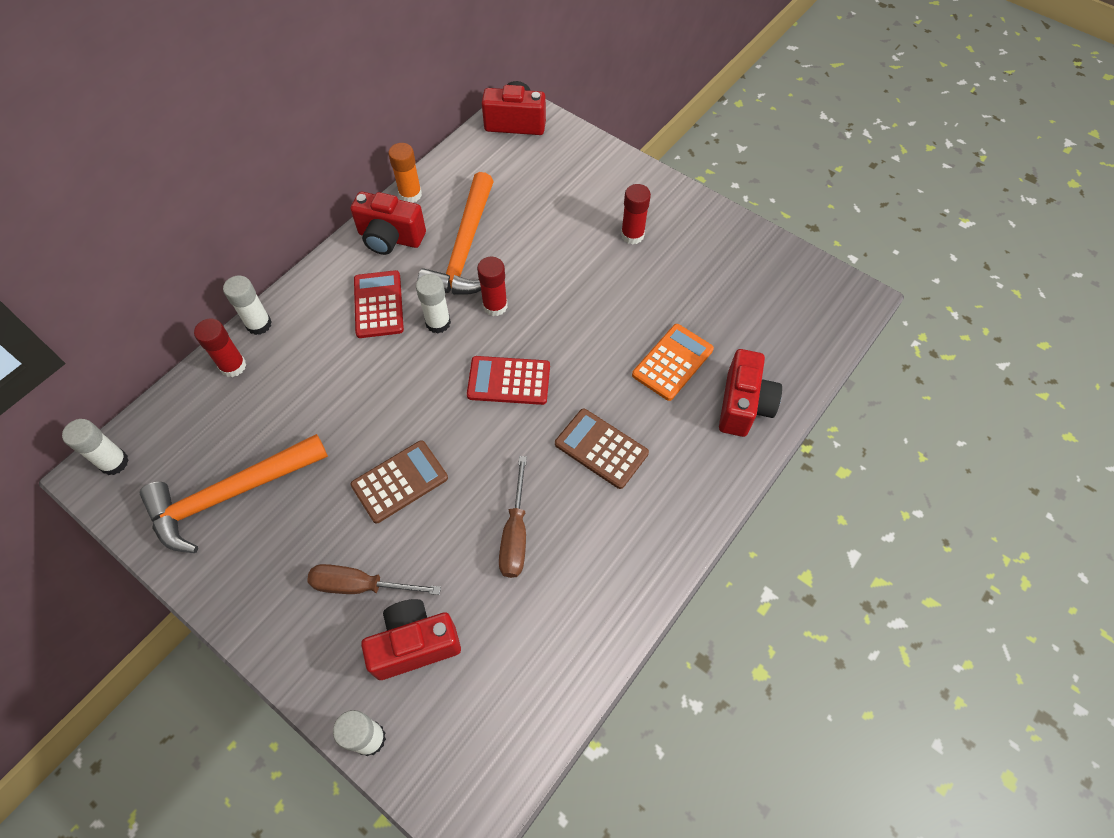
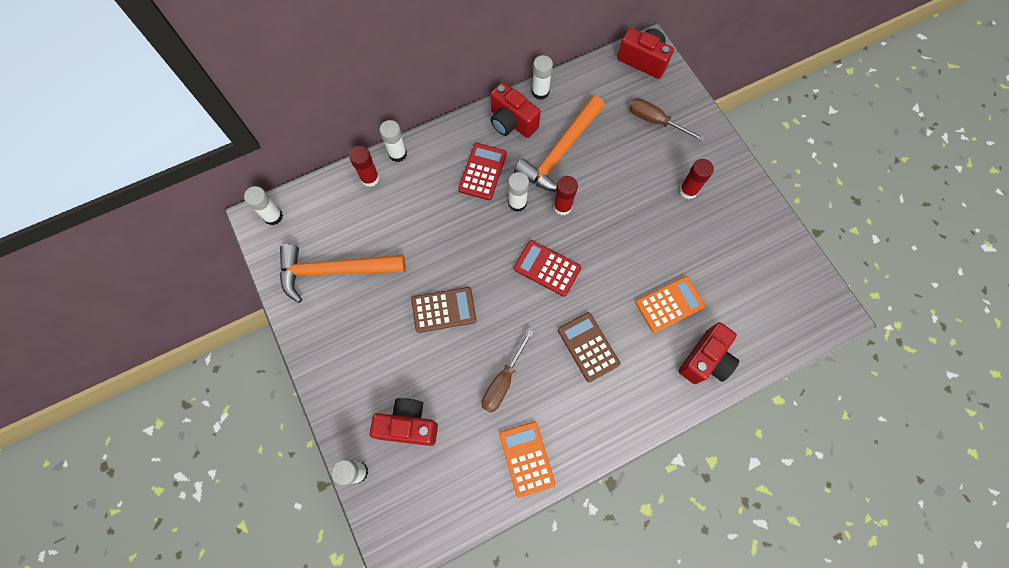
camera: 25 degrees right, 10 degrees up
brown screwdriver [307,564,441,595] -> brown screwdriver moved to [629,98,705,141]
orange glue stick [388,143,422,203] -> white glue stick [532,55,553,100]
none -> orange calculator [499,422,555,498]

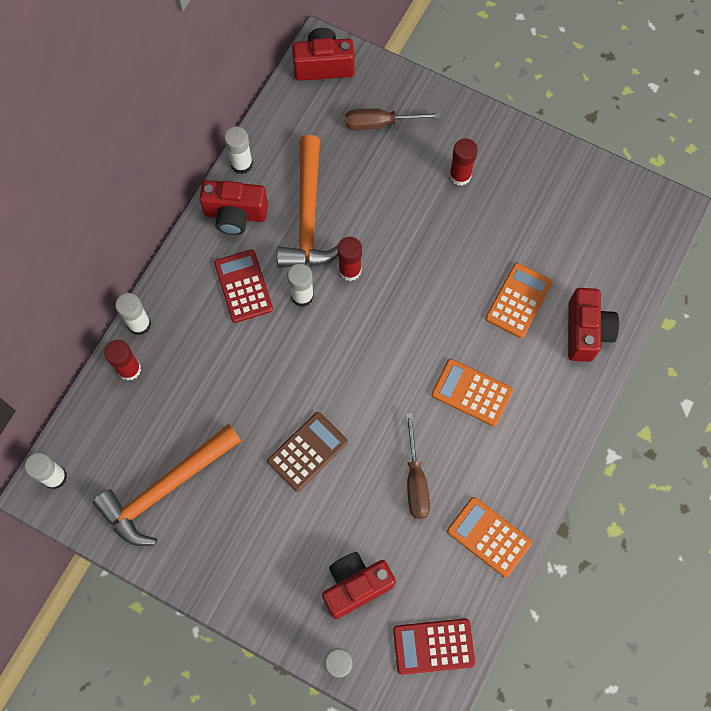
camera: 35 degrees left, 0 degrees up
red calculator [514,240,581,297] -> red calculator moved to [393,618,475,675]
brown calculator [558,312,620,382] -> orange calculator [431,359,513,426]

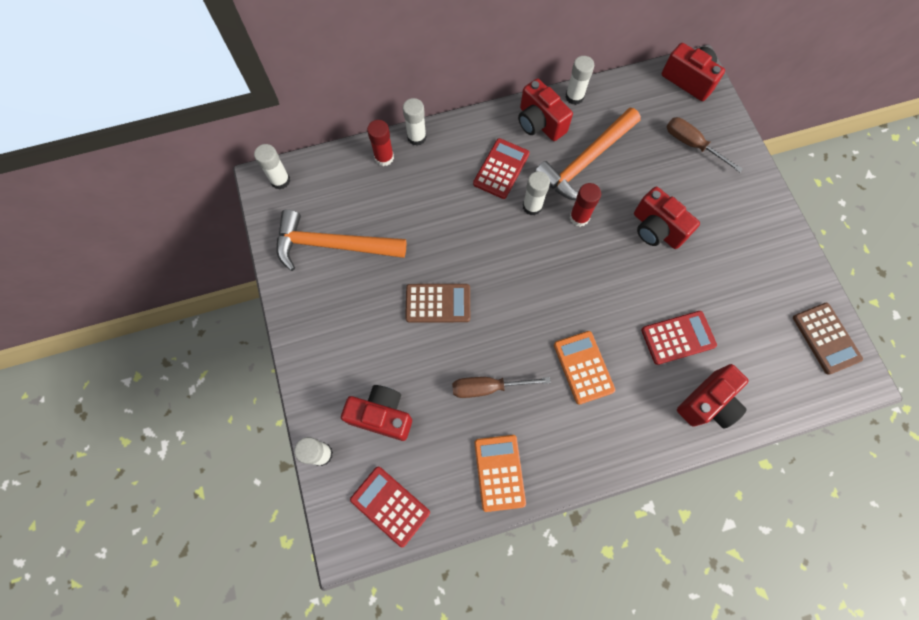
camera: 45 degrees right, 0 degrees up
brown screwdriver [406,413,430,519] -> brown screwdriver turned 45 degrees clockwise [452,377,551,398]
red glue stick [449,139,478,186] -> none
orange calculator [485,263,553,338] -> red calculator [641,311,717,365]
none -> red camera [634,187,700,249]
none -> brown calculator [793,303,863,375]

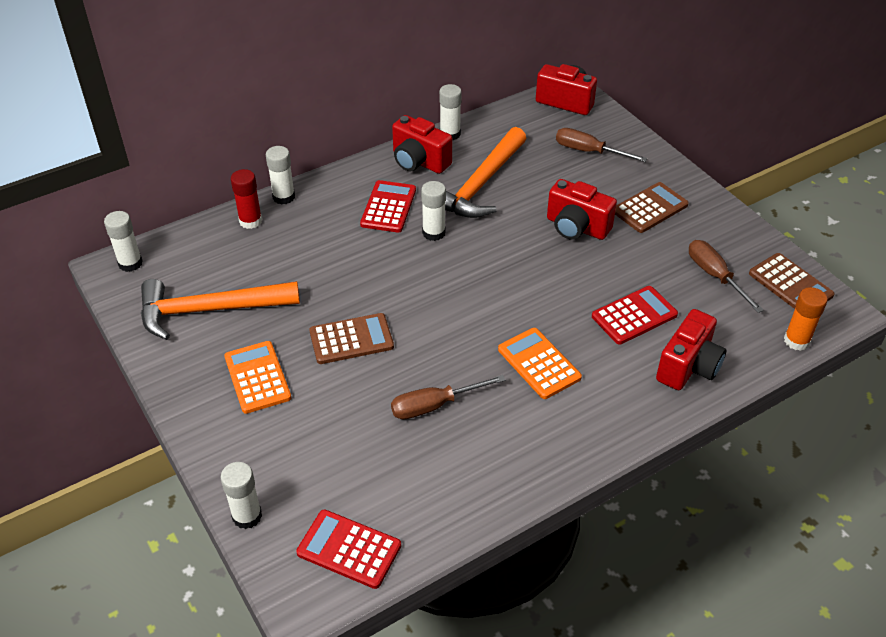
camera: 15 degrees left, 25 degrees down
red camera [341,385,412,441] -> none
orange calculator [474,435,526,512] -> orange calculator moved to [224,341,291,414]
red glue stick [569,183,601,227] -> none
none -> brown calculator [615,182,689,233]
none -> brown screwdriver [689,240,764,313]
none -> orange glue stick [784,287,827,351]

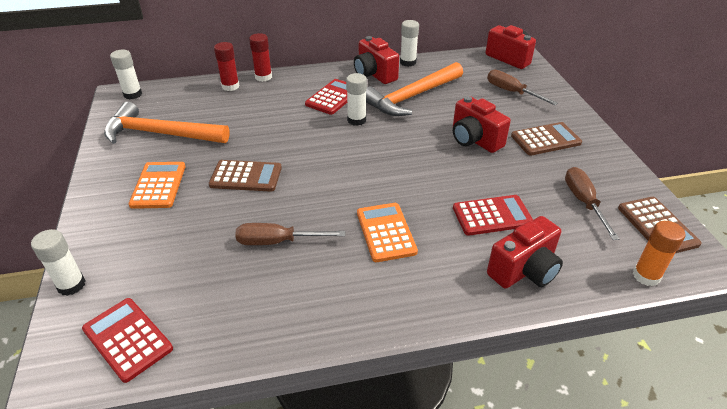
camera: 20 degrees right, 5 degrees down
white glue stick [266,146,295,205] -> red glue stick [249,33,272,82]

